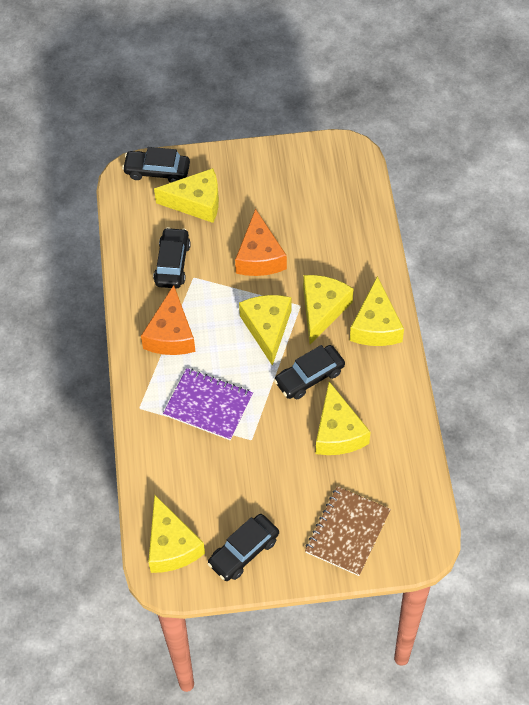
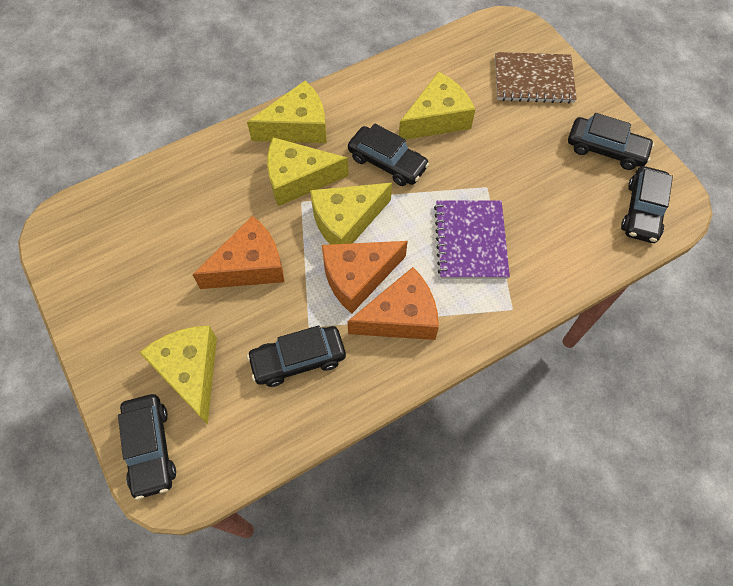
camera: 115 degrees left, 5 degrees up
yellow cheese [148,495,205,573] -> black car [621,166,673,243]
none -> orange cheese [322,241,408,314]

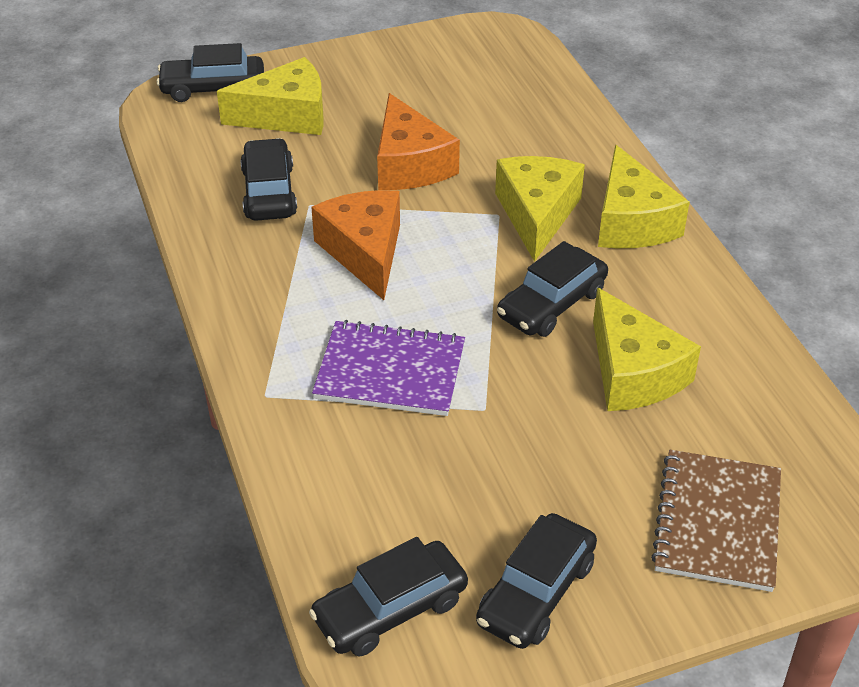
camera: 100 degrees right, 20 degrees down
yellow cheese [310,183,392,245] -> none
orange cheese [347,267,439,340] -> none
black car [621,166,673,243] -> black car turned 60 degrees counterclockwise [309,537,468,656]

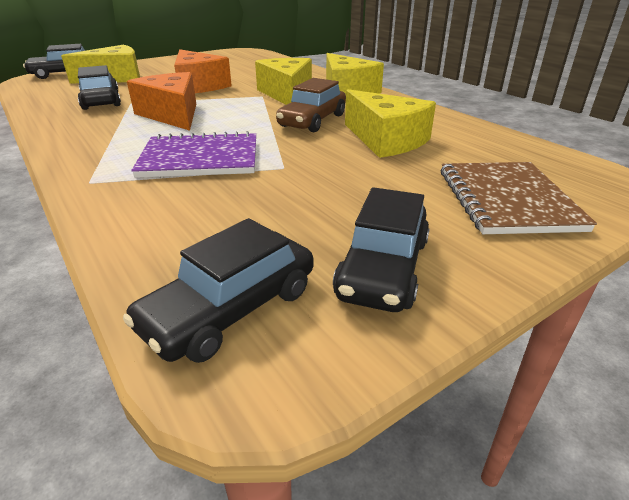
camera: 15 degrees left, 10 degrees down
black car [497,241,608,337] -> brown car [276,78,346,132]

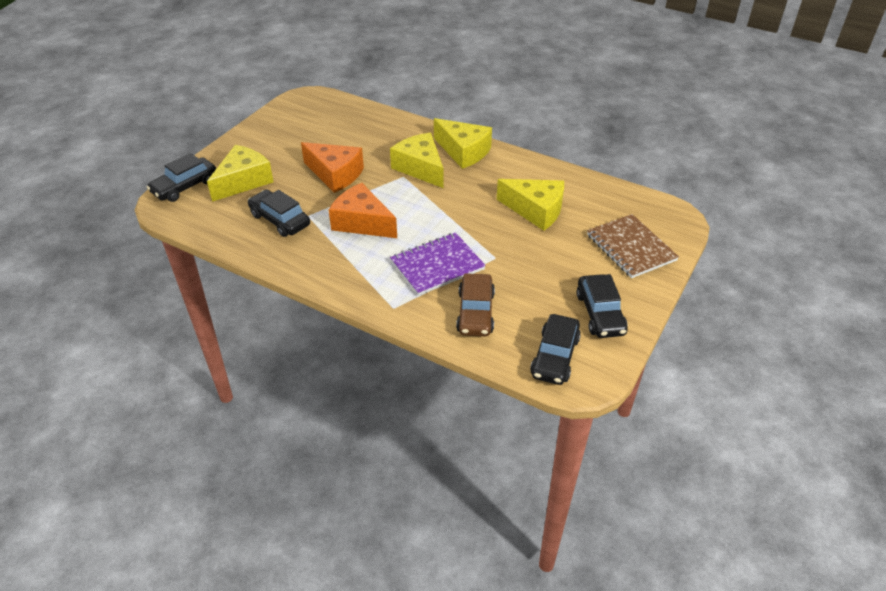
camera: 25 degrees left, 10 degrees up
brown car [276,78,346,132] -> brown car moved to [456,273,495,336]

